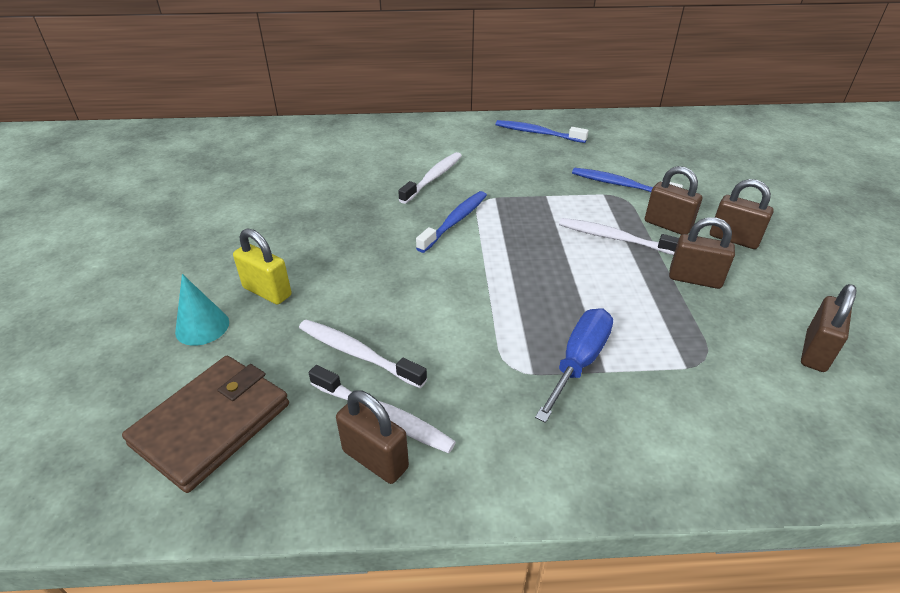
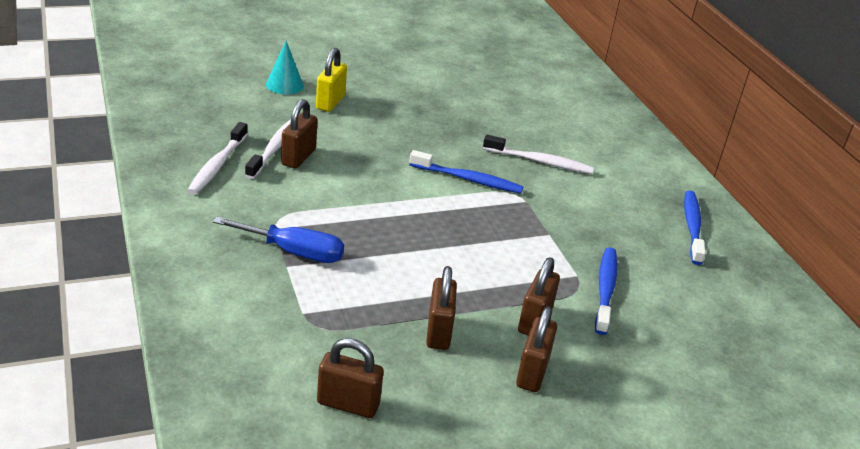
camera: 70 degrees right, 5 degrees down
brown wallet [122,356,289,493] -> none
brown padlock [336,390,409,484] -> brown padlock moved to [281,99,318,168]
white toothbrush [559,218,679,255] -> none

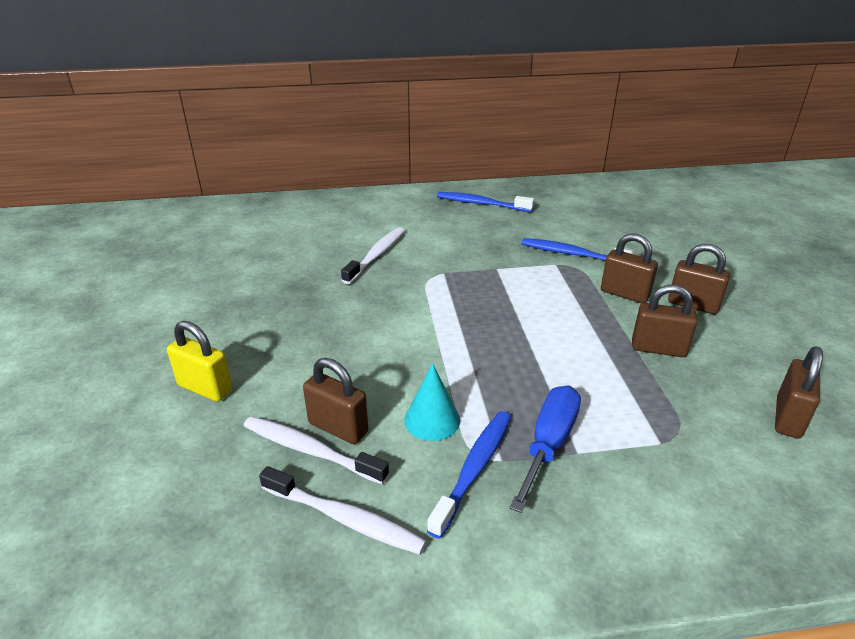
camera: 75 degrees left, 0 degrees up
turquoise cone [266,41,304,95] -> turquoise cone moved to [404,363,460,441]
blue toothbrush [409,150,524,194] -> blue toothbrush moved to [427,411,511,539]

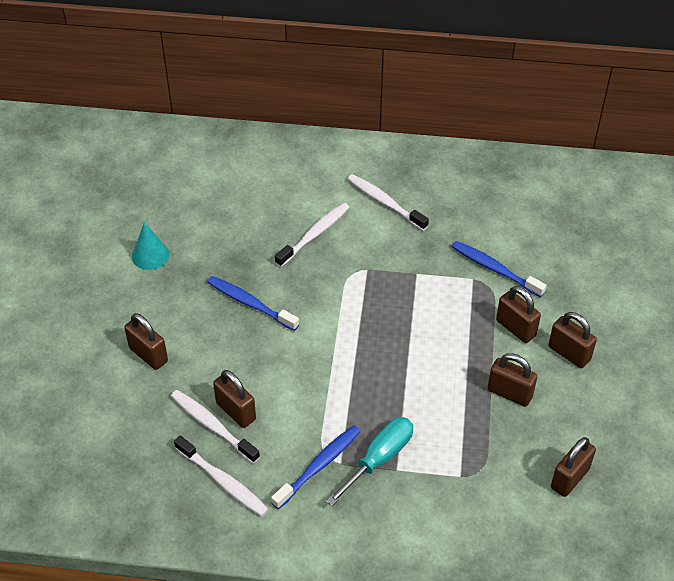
camera: 15 degrees right, 15 degrees up
yellow padlock [167,321,232,402] -> brown padlock [124,313,168,370]
turquoise cone [404,363,460,441] -> turquoise cone moved to [132,222,169,270]
blue toothbrush [437,192,534,212] -> blue toothbrush moved to [207,276,299,331]
blue screwdriver [510,386,581,513] -> turquoise screwdriver [326,417,413,506]
none -> white toothbrush [347,174,429,231]

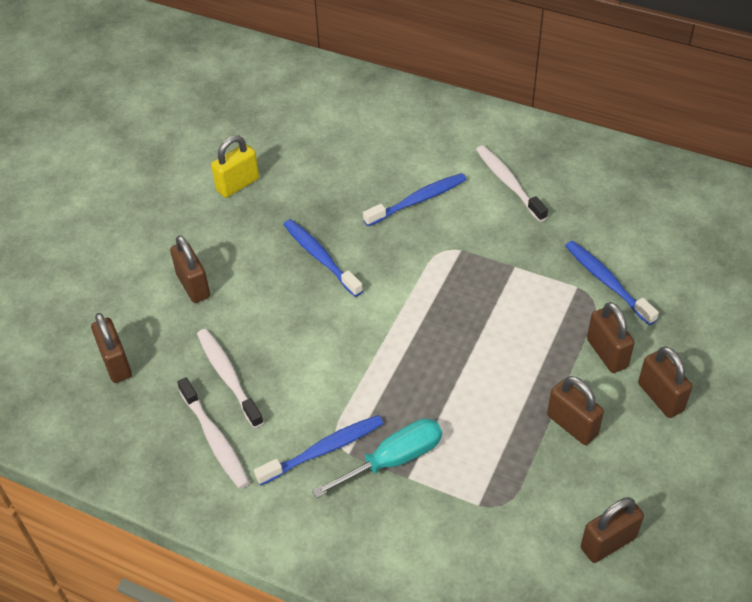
camera: 20 degrees right, 0 degrees up
turquoise cone [132,222,169,270] -> yellow padlock [211,135,259,198]
brown padlock [213,370,256,428] -> brown padlock moved to [91,313,132,383]
white toothbrush [275,203,350,267] -> blue toothbrush [363,173,467,226]

